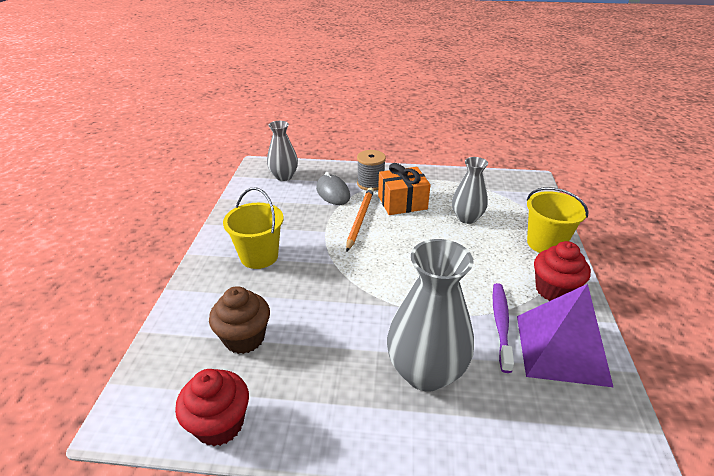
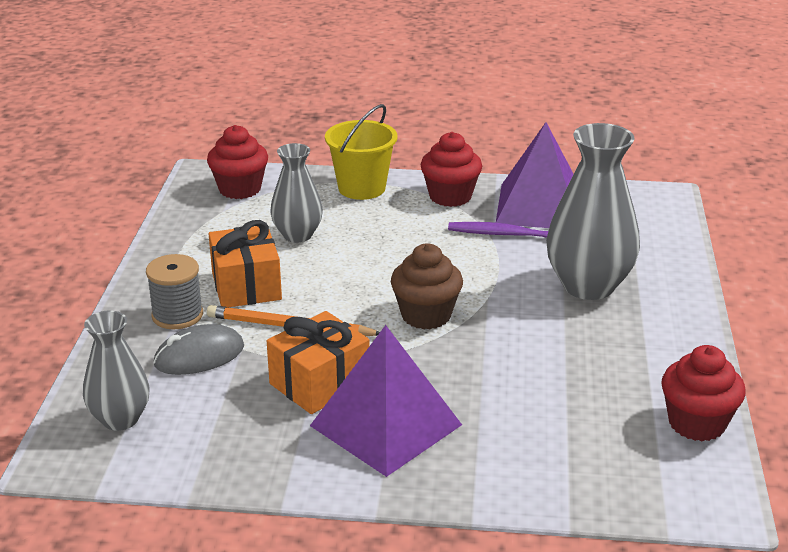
camera: 90 degrees left, 5 degrees down
brown cupcake [209,286,270,354] -> brown cupcake moved to [391,243,463,329]
yellow bucket [223,187,283,269] -> purple pyramid [310,325,462,477]
none -> red cupcake [207,125,268,199]
none -> orange gift [267,311,370,414]

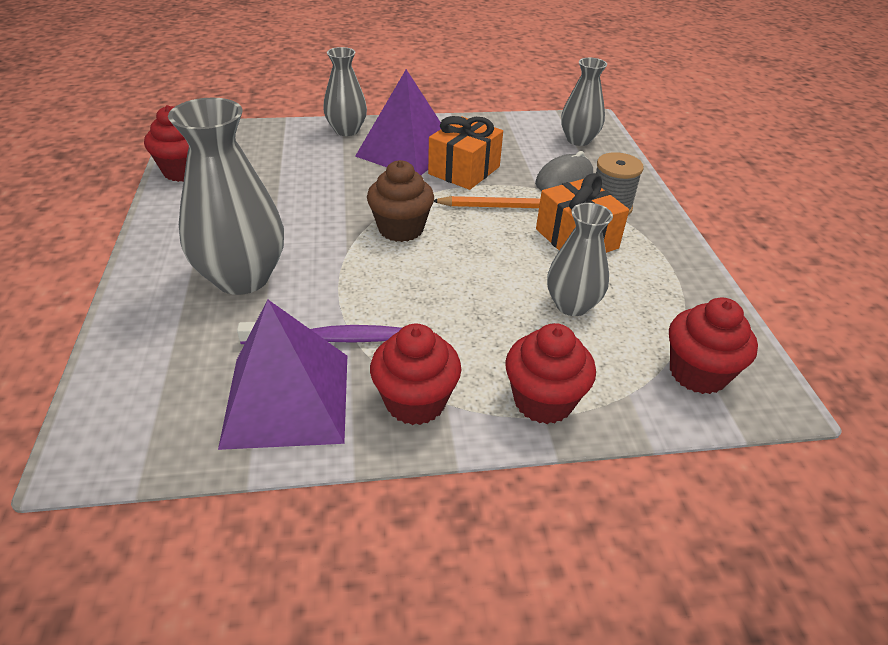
camera: 165 degrees right, 10 degrees up
yellow bucket [325,104,398,200] -> red cupcake [505,323,596,424]
none -> grey vase [323,47,367,136]

